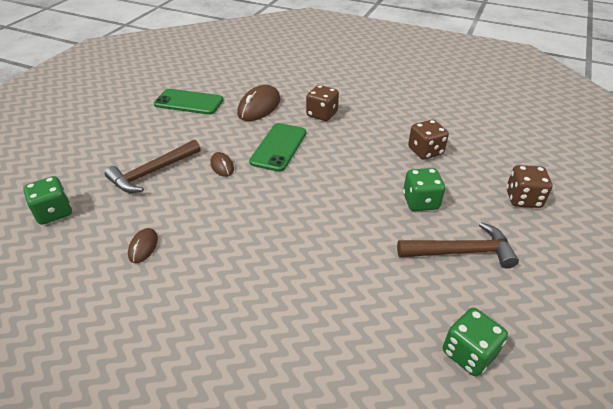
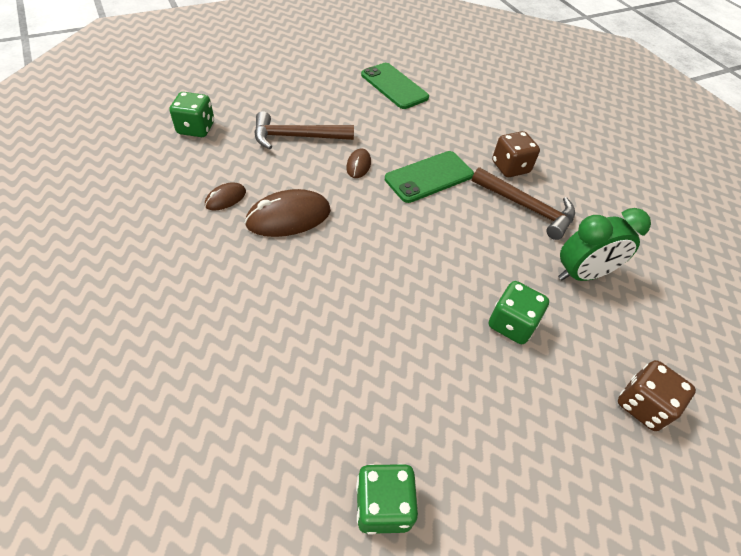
camera: 35 degrees right, 10 degrees up
brown mouse [237,85,280,121] -> brown mouse moved to [244,189,331,237]
brown hammer [397,222,519,269] -> brown hammer moved to [472,167,575,240]
brown dice [408,119,449,160] -> green clock [558,208,651,281]

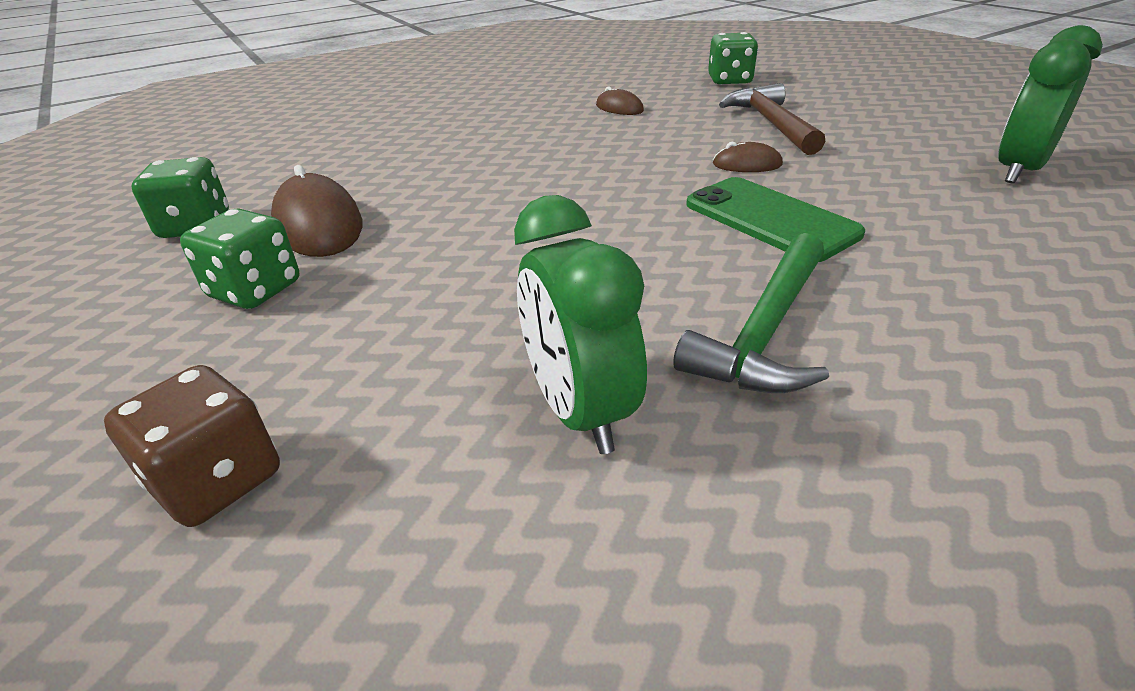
camera: 90 degrees right, 15 degrees down
brown mouse [244,189,331,237] -> brown mouse moved to [271,165,362,257]
green phone [361,63,429,109] -> green clock [998,25,1103,183]
brown hammer [472,167,575,240] -> green hammer [673,233,829,393]
green dice [489,281,549,344] -> green dice moved to [180,208,300,309]
brown dice [492,131,540,177] -> none

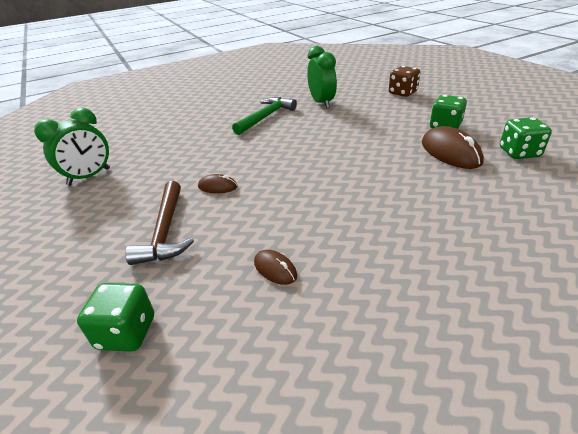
camera: 175 degrees left, 0 degrees up
green phone [686,177,865,262] -> none

